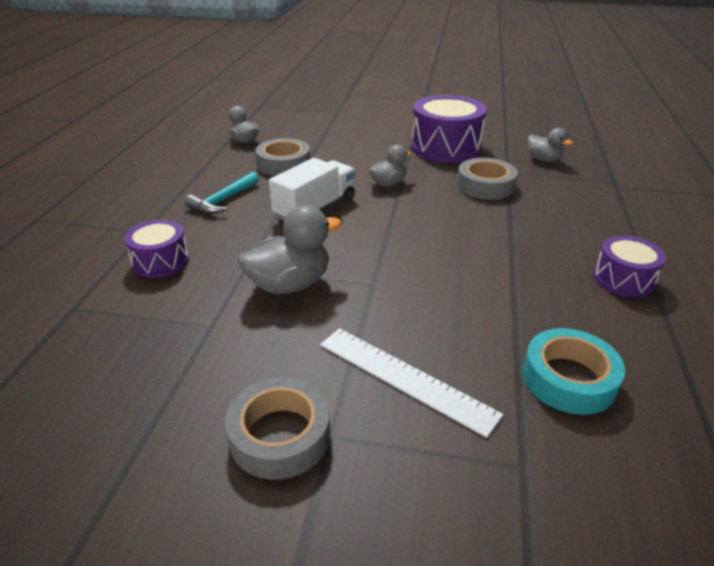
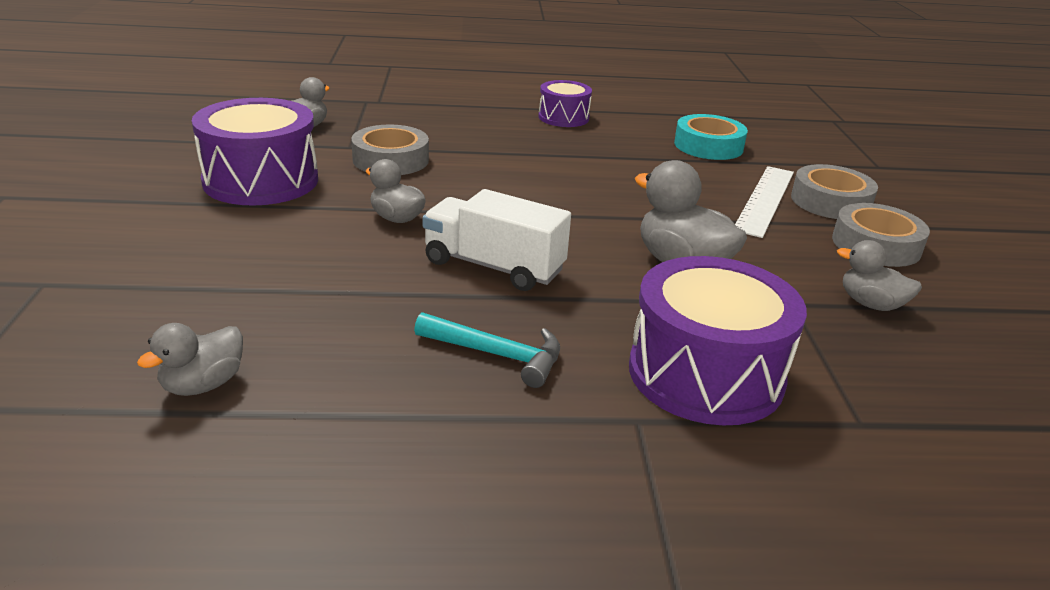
camera: 105 degrees left, 5 degrees down
purple drum [124,219,189,278] -> purple drum [629,256,807,425], size x1.76
grey tape [255,138,310,176] -> grey tape moved to [791,164,878,219]
none -> grey duck [837,240,922,311]

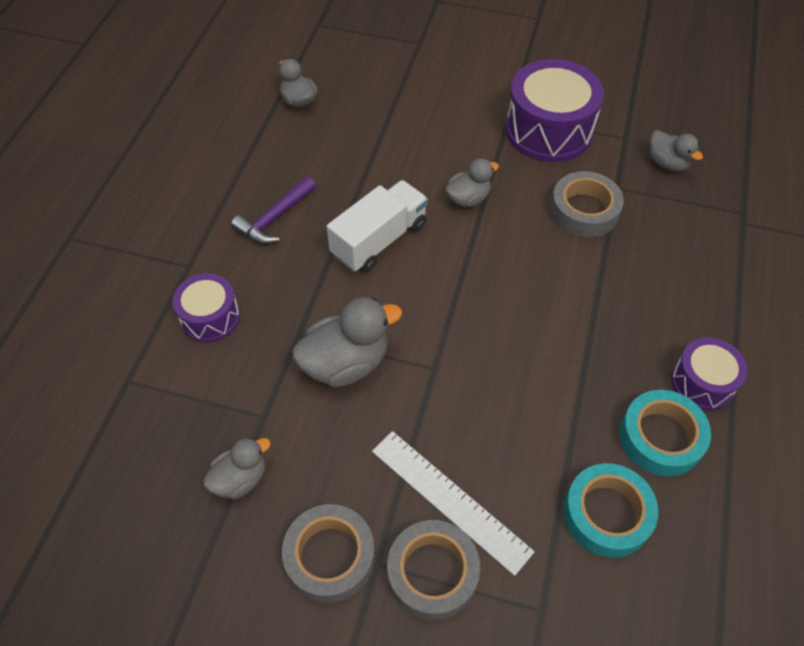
camera: 110 degrees right, 25 degrees up
turquoise hammer [414,312,560,388] -> purple hammer [231,176,316,244]
purple drum [629,256,807,425] -> purple drum [173,273,240,342], size x0.57
none -> turquoise tape [620,390,711,477]

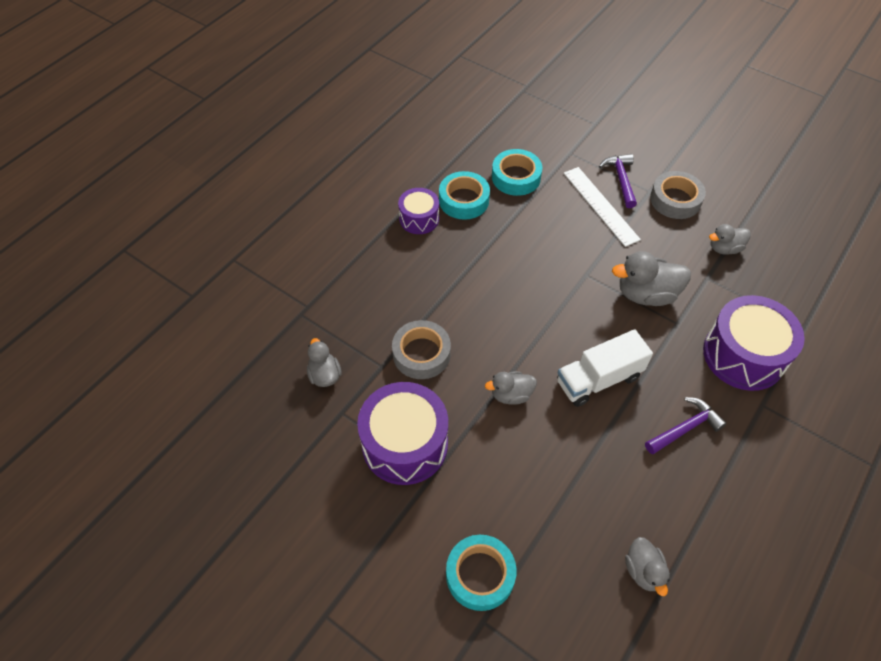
camera: 160 degrees left, 0 degrees up
purple drum [173,273,240,342] -> purple drum [703,295,805,391], size x1.76
grey tape [387,520,480,620] -> purple hammer [599,154,637,208]
none -> turquoise tape [446,535,517,611]

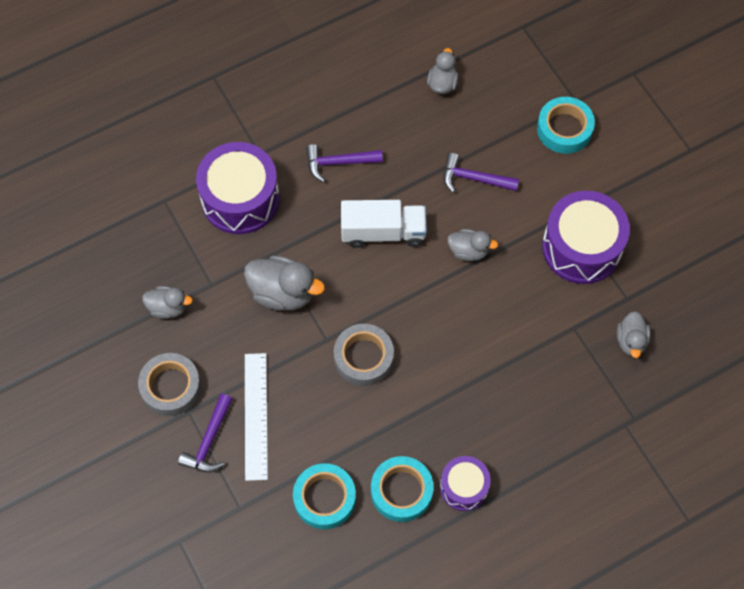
camera: 155 degrees left, 10 degrees up
grey tape [392,320,451,379] -> grey tape moved to [334,324,394,386]
none -> purple hammer [443,153,519,193]

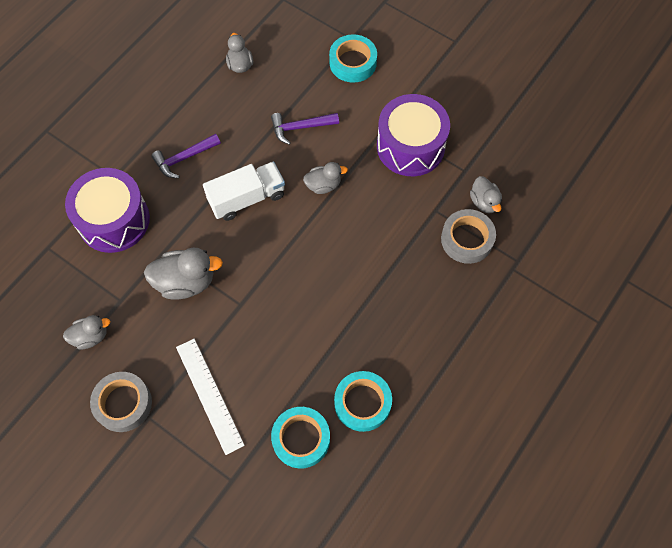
camera: 25 degrees left, 0 degrees up
purple hammer [178,393,233,473] -> none
grey tape [334,324,394,386] -> grey tape moved to [441,209,496,264]
purple drum [440,456,491,511] -> none

